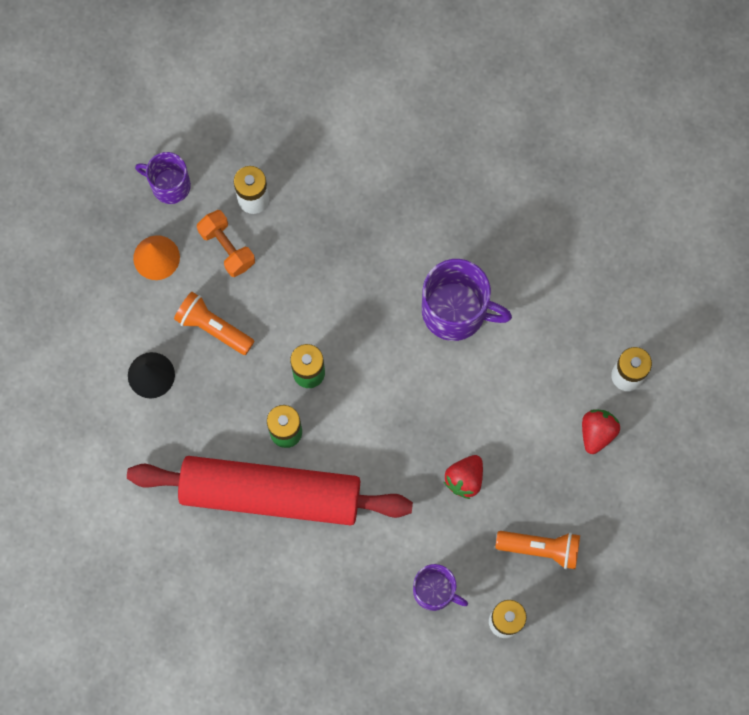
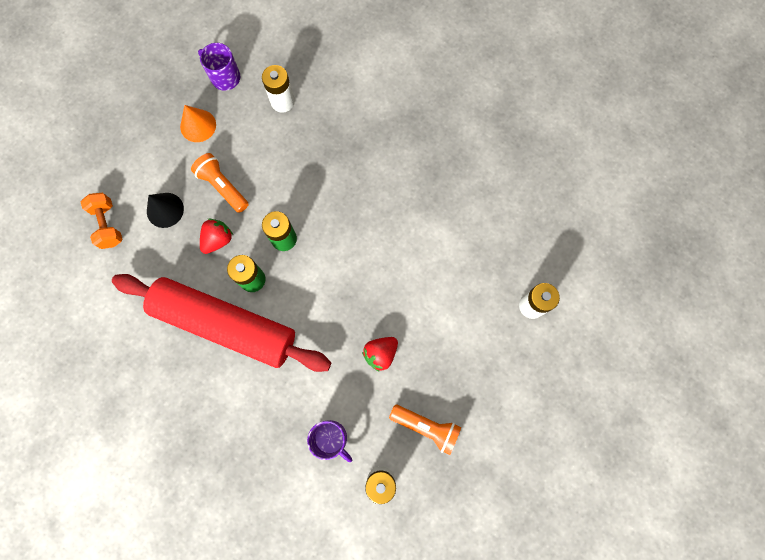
camera: 15 degrees right, 0 degrees up
orange dumbbell [197,210,255,277] -> orange dumbbell moved to [81,193,123,249]
purple mug [422,259,512,341] -> none
red strawberry [582,410,620,454] -> red strawberry moved to [200,219,233,254]

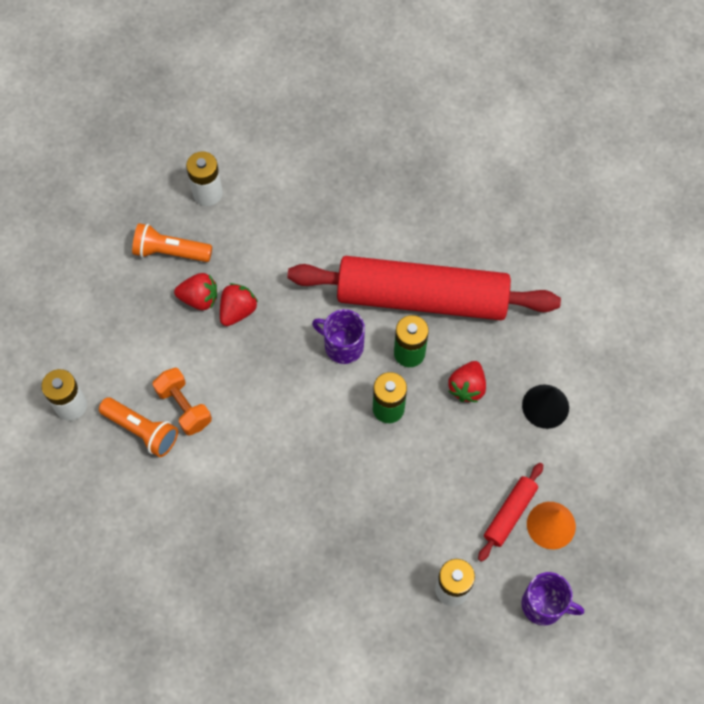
camera: 165 degrees right, 10 degrees down
orange dumbbell [81,193,123,249] -> orange dumbbell moved to [152,368,212,436]
orange flashlight [191,153,249,213] -> orange flashlight moved to [99,397,178,457]
purple mug [307,420,352,462] -> purple mug moved to [312,309,365,364]
none -> red strawberry [174,273,217,310]
none -> red rolling pin [478,463,543,562]

